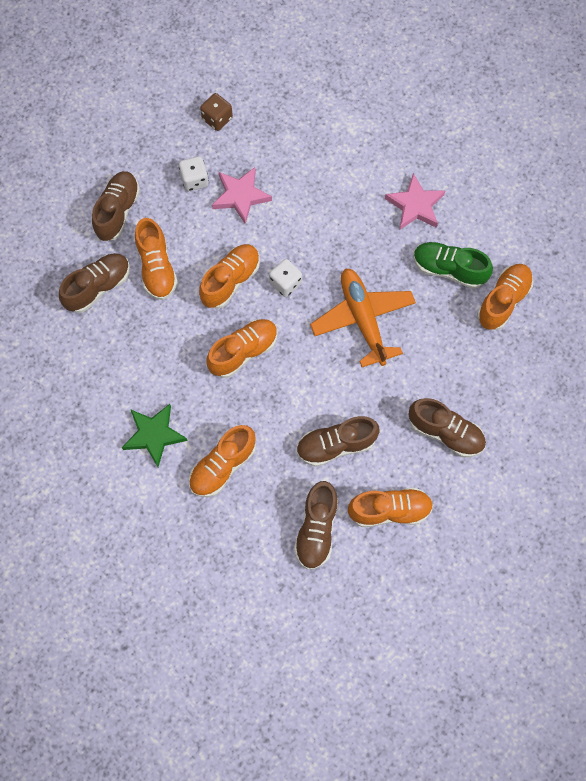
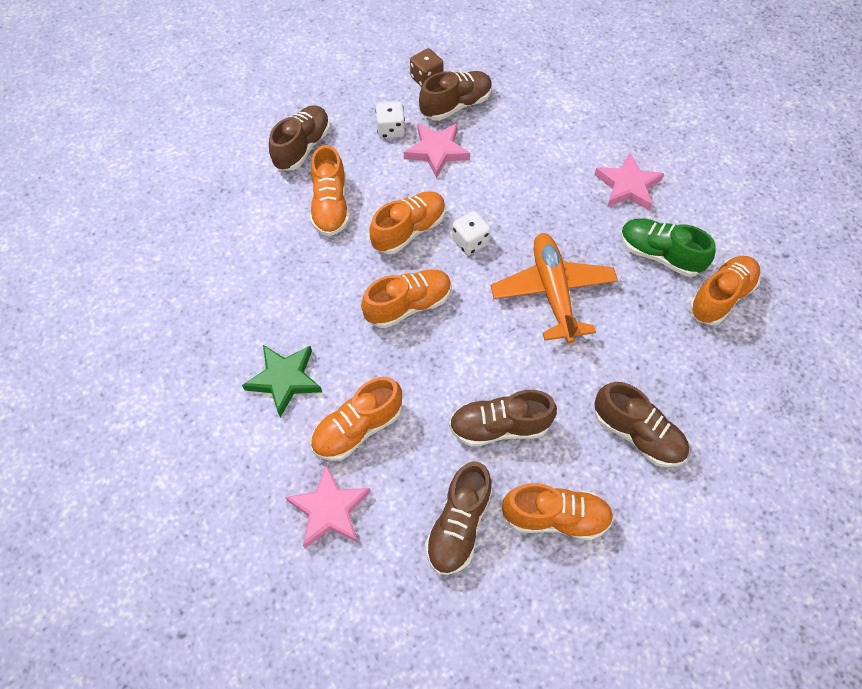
camera: 10 degrees right, 10 degrees down
brown shoe [59,253,130,313] -> brown shoe moved to [419,71,492,121]
none -> pink star [285,464,371,548]

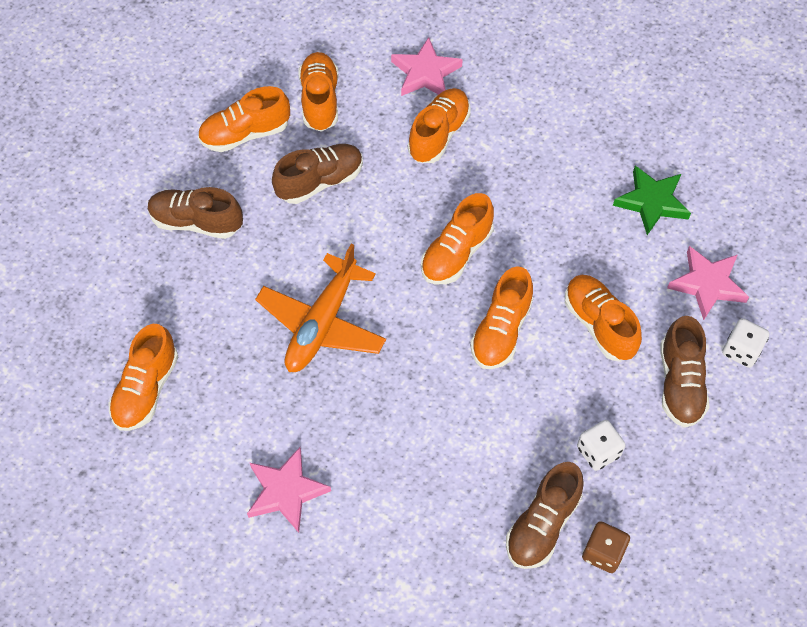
camera: 155 degrees right, 0 degrees up
green star [242,345,322,417] -> green star moved to [613,166,691,235]
pink star [404,123,470,178] -> pink star moved to [667,246,749,320]
brown shoe [425,461,492,575] -> orange shoe [299,52,339,132]
white dice [452,211,491,255] -> white dice moved to [722,318,770,368]
orange plane [491,233,618,343] -> orange plane turned 60 degrees clockwise [255,244,386,372]
green shoe [620,218,716,277] -> none

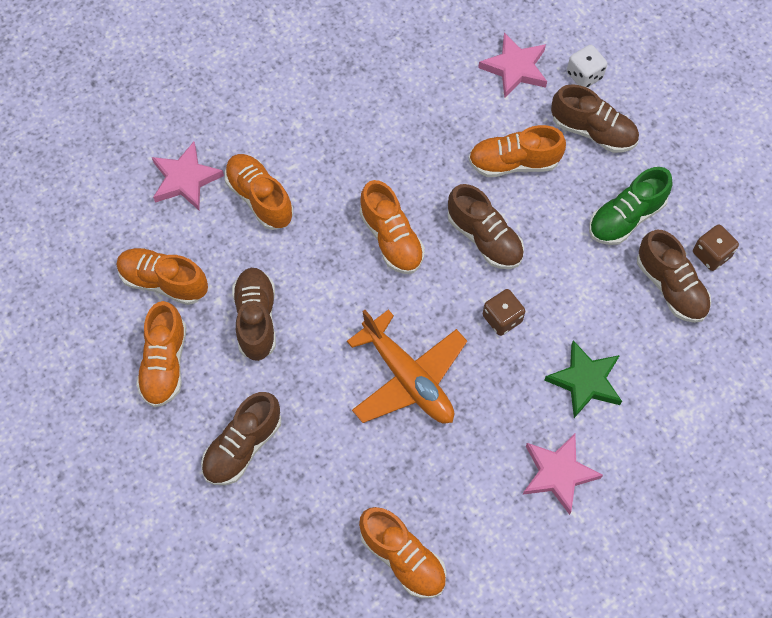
camera: 65 degrees left, 5 degrees up
orange shoe [470,266,533,369] -> brown shoe [448,184,524,269]
white dice [577,420,625,471] -> green shoe [589,167,673,245]
green star [613,166,691,235] -> green star moved to [544,340,622,418]
none -> brown dice [483,289,525,336]

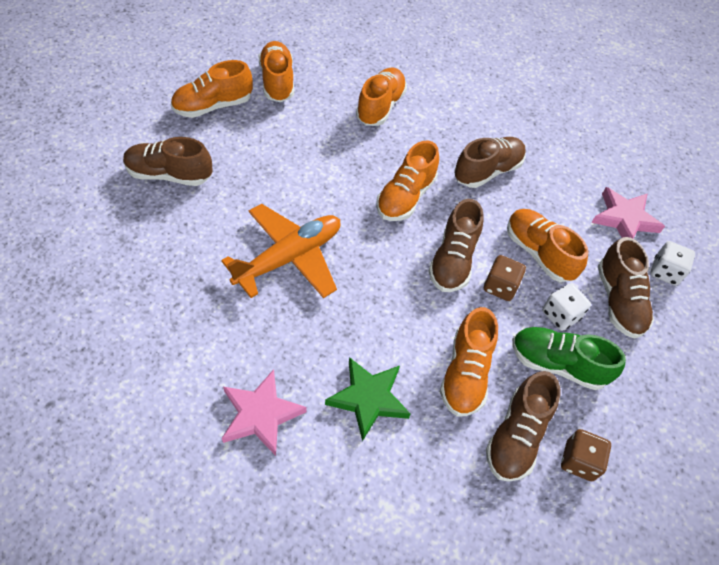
camera: 55 degrees right, 10 degrees down
pink star [152,142,224,210] -> none
brown shoe [232,268,276,361] -> brown shoe moved to [454,137,526,188]
orange plane [347,310,467,423] -> orange plane turned 150 degrees counterclockwise [221,204,340,298]
orange shoe [359,507,446,598] -> orange shoe moved to [440,307,498,416]
brown dice [483,289,525,336] -> brown dice moved to [484,255,526,301]
none -> white dice [542,283,591,331]

